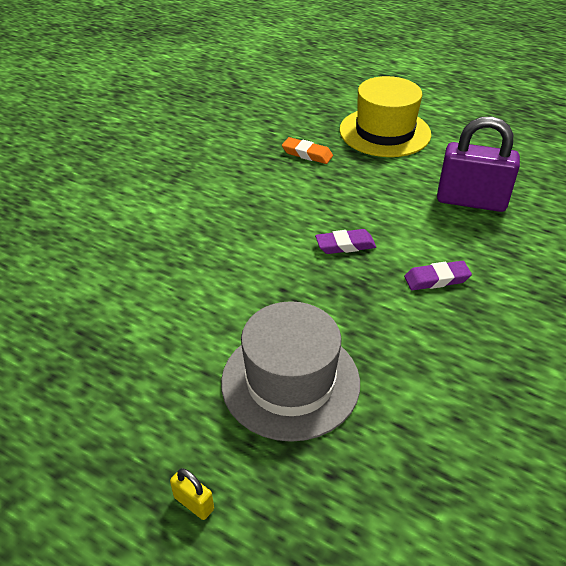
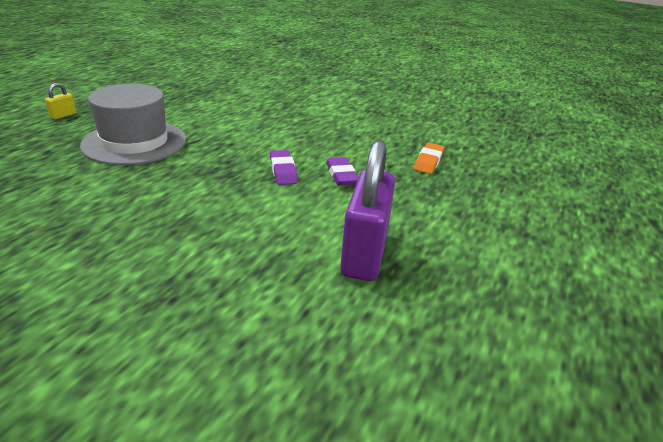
camera: 85 degrees right, 10 degrees down
yellow hat [339,76,431,157] -> none
purple eraser [404,261,472,290] -> purple eraser moved to [326,157,358,186]

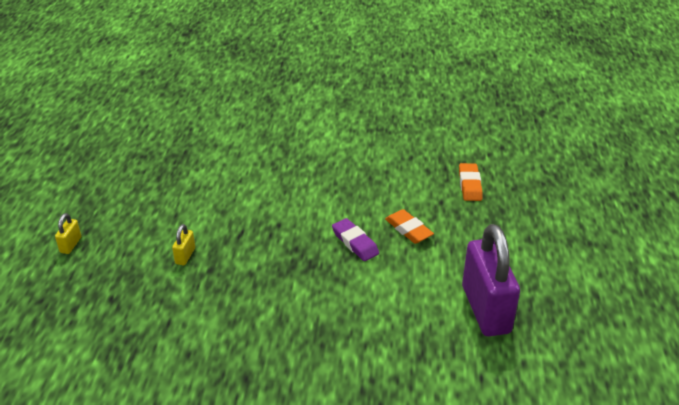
camera: 20 degrees left, 5 degrees up
grey hat [80,84,186,165] -> yellow padlock [172,224,195,265]
purple eraser [326,157,358,186] -> orange eraser [385,209,434,244]

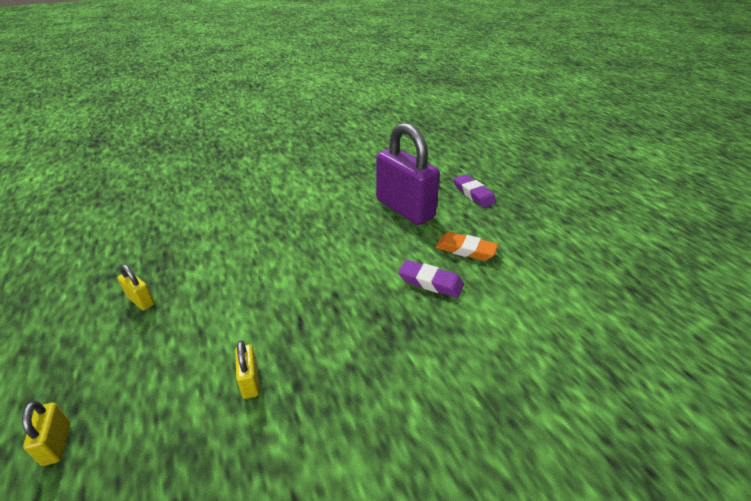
camera: 30 degrees left, 0 degrees up
orange eraser [459,163,483,201] -> purple eraser [454,174,497,208]
purple padlock [462,224,520,337] -> purple padlock moved to [376,123,440,225]
none -> yellow padlock [117,264,155,311]

